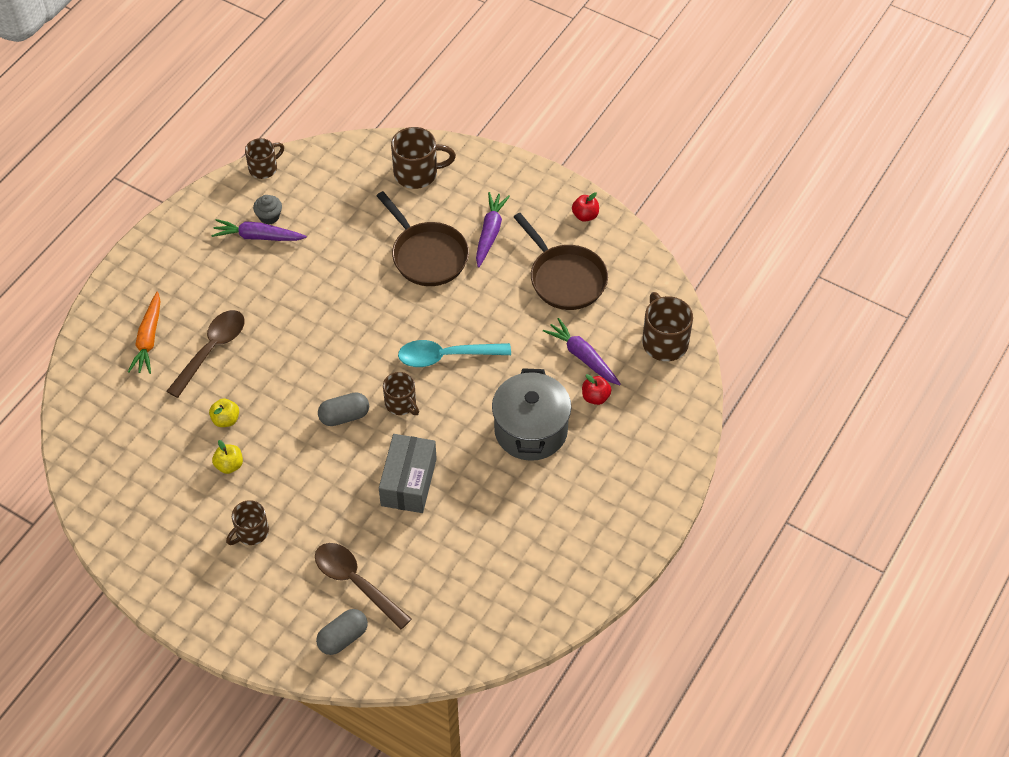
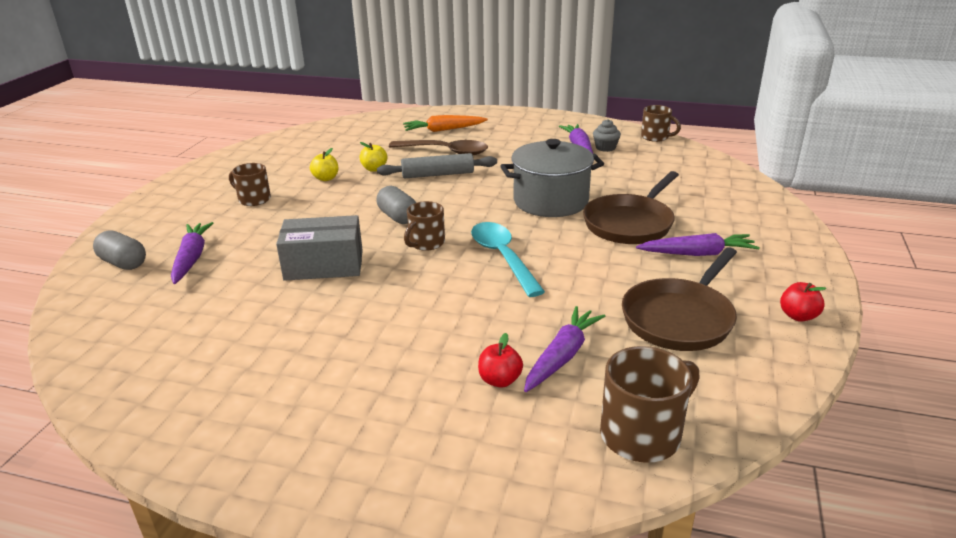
camera: 75 degrees right, 25 degrees down
brown spoon [315,543,412,630] -> purple carrot [171,222,213,284]
brown mug [391,127,456,189] -> none
grey pot [492,368,571,461] -> grey pot moved to [500,139,604,217]
none -> grey rolling pin [377,153,497,178]

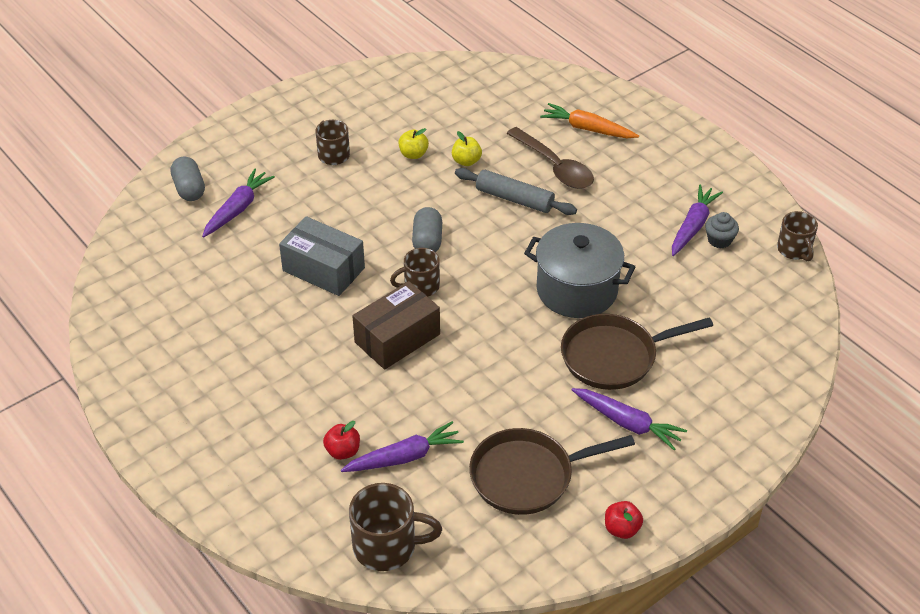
camera: 35 degrees right, 15 degrees up
turquoise spoon [471,222,545,297] -> none
none -> brown box [353,281,440,370]

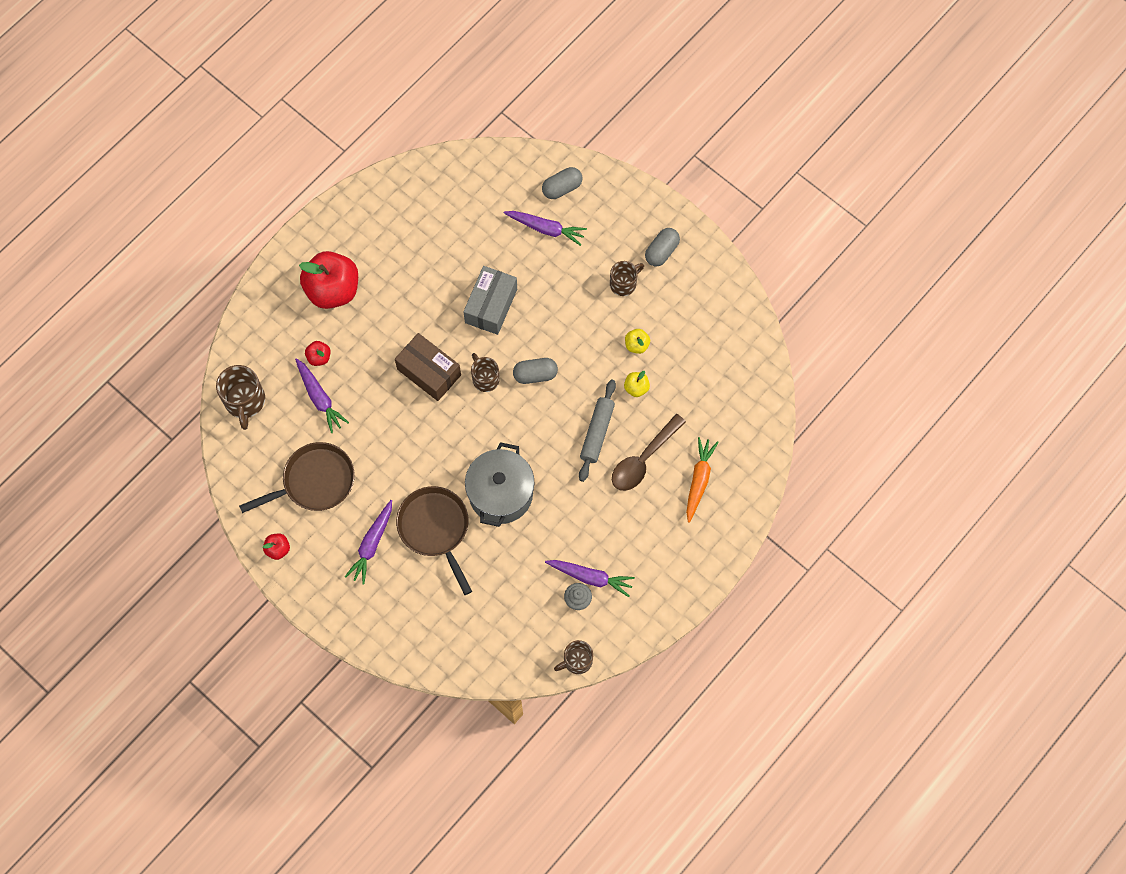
camera: 80 degrees right, 25 degrees up
brown pan [469,428,635,515] -> brown pan turned 90 degrees clockwise [239,442,355,513]
none -> red apple [299,251,358,309]
none -> grey capsule [645,228,680,266]

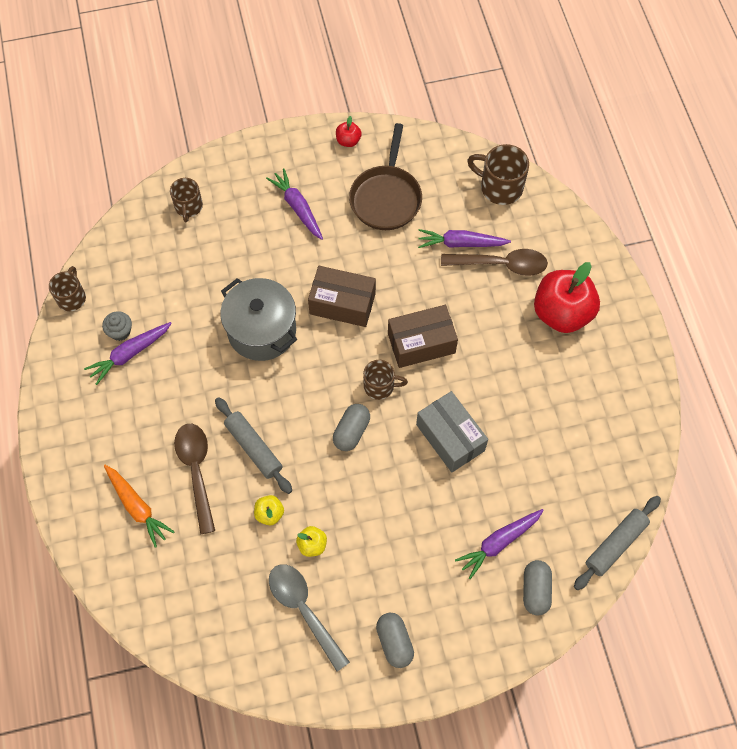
camera: 125 degrees right, 5 degrees down
red apple [305,341,331,366] -> brown spoon [441,249,548,276]
brown pan [396,486,472,595] -> none
brown mug [610,261,644,296] -> brown mug moved to [170,178,203,222]
none -> grey spoon [269,564,350,672]
none -> brown box [308,266,376,327]
none -> grey rolling pin [574,496,661,590]

